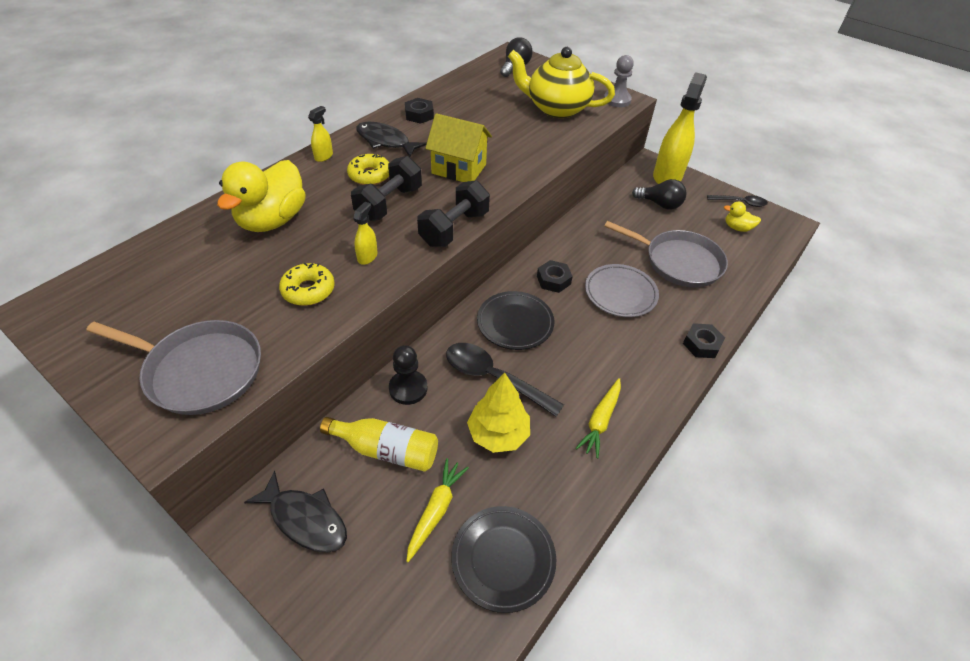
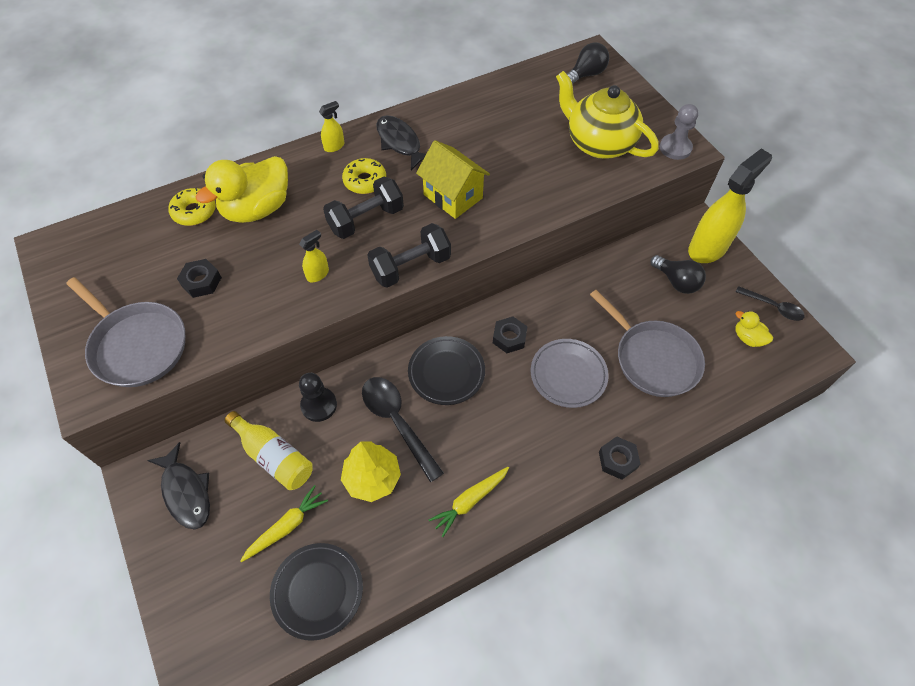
camera: 25 degrees right, 10 degrees up
yellow donut [279,263,335,306] -> yellow donut moved to [168,188,216,226]
black nut [405,98,434,124] -> black nut moved to [177,259,222,298]

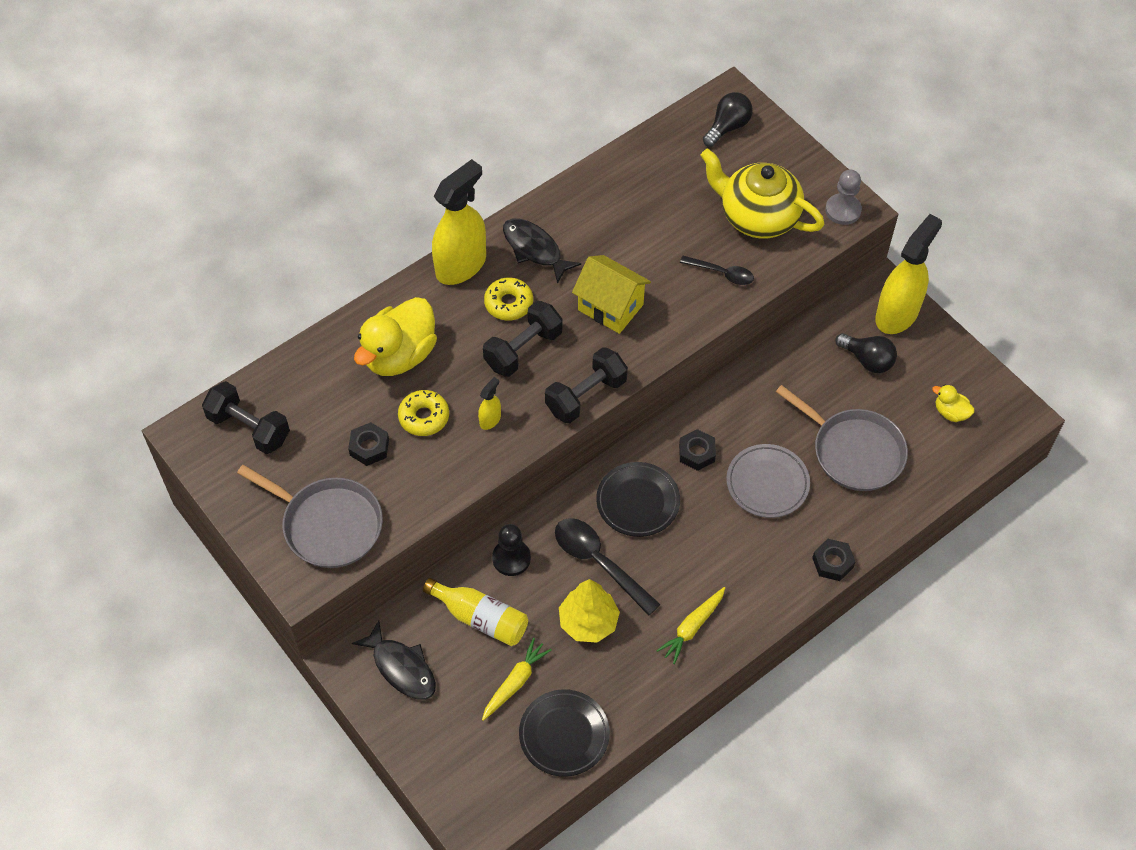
camera: 10 degrees left, 0 degrees up
yellow donut [168,188,216,226] -> yellow donut moved to [398,390,449,436]
yellow spray bottle [319,101,344,152] -> yellow spray bottle [432,159,486,285], size x2.34
black spoon [736,286,805,321] -> black spoon moved to [680,256,754,285]
none -> black dumbbell [202,381,290,454]

